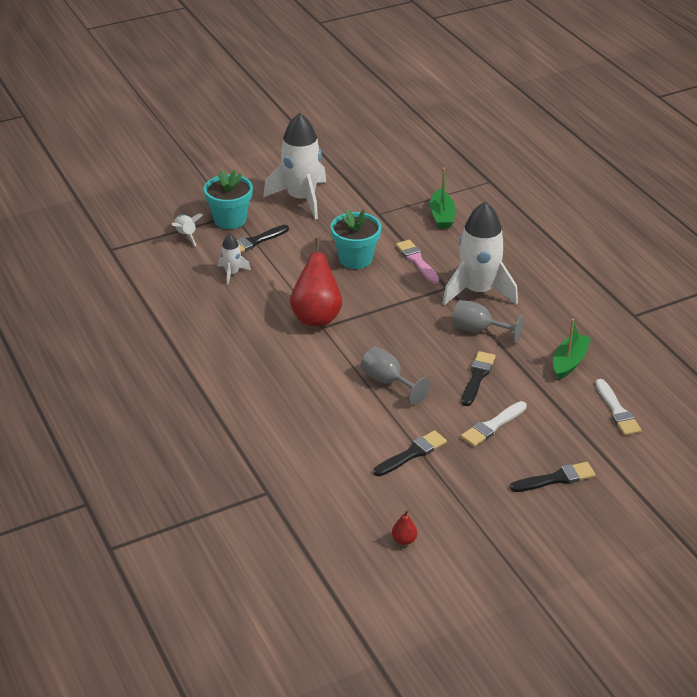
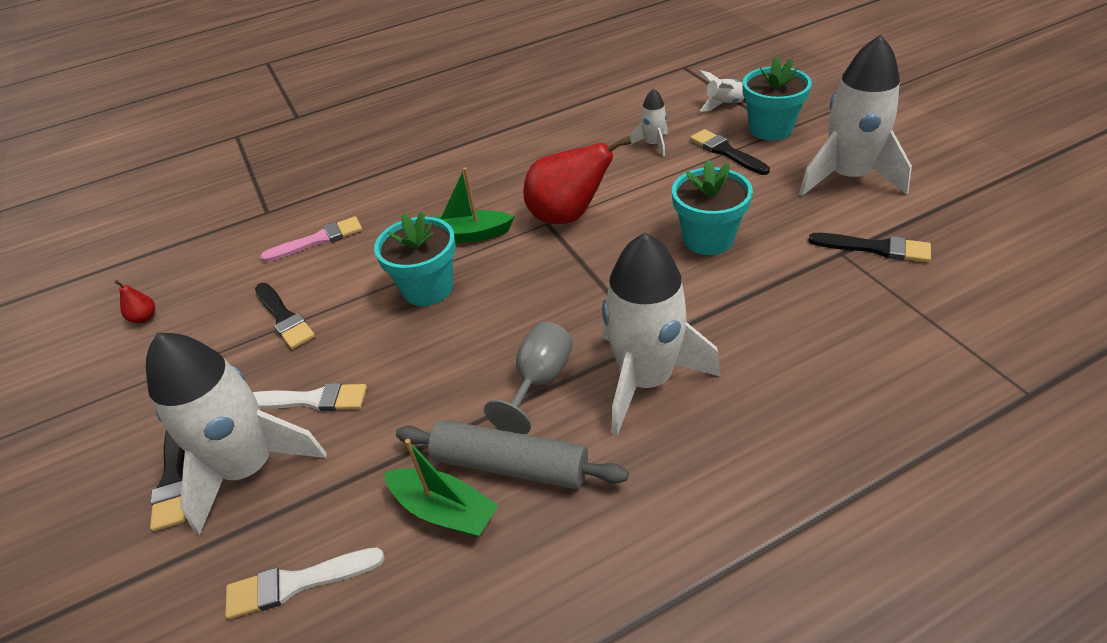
camera: 95 degrees right, 5 degrees up
grey goblet [361,347,431,405] -> turquoise flower pot [374,212,456,306]
pink brush [396,240,439,284] -> pink brush moved to [260,216,362,262]
green boat [430,167,455,229] -> green boat moved to [435,167,514,243]
white brush [461,401,527,447] -> white brush turned 135 degrees clockwise [253,383,367,411]
black brush [462,351,496,406] -> black brush moved to [808,233,931,262]
none -> white rocket [146,333,327,535]
none -> grey rolling pin [396,420,629,489]

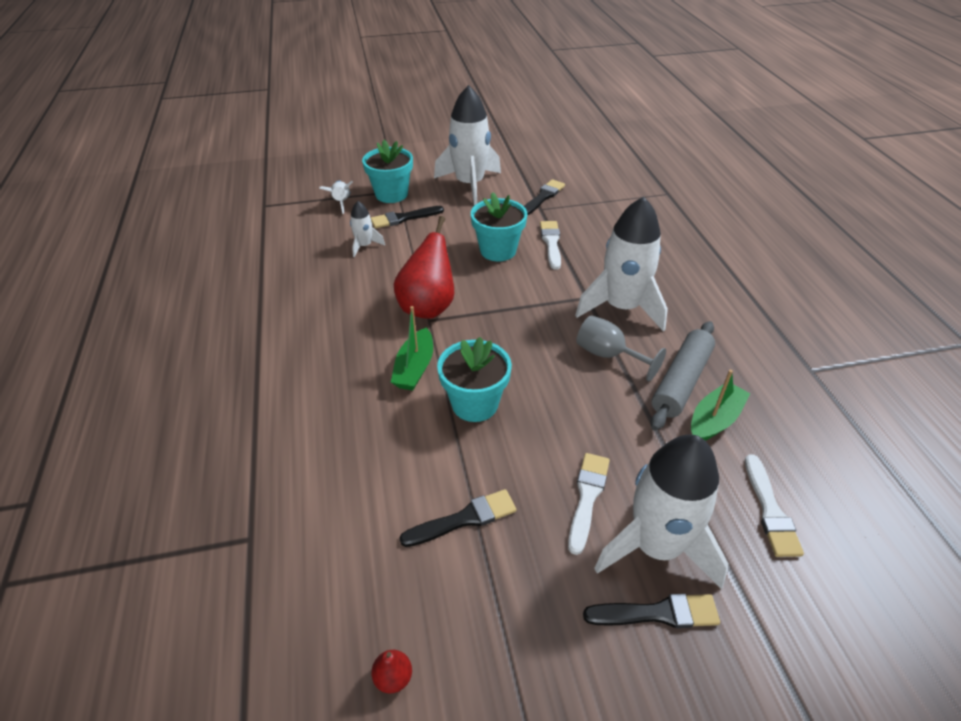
camera: 80 degrees left, 0 degrees up
pink brush [260,216,362,262] -> none
none -> white brush [540,221,561,270]

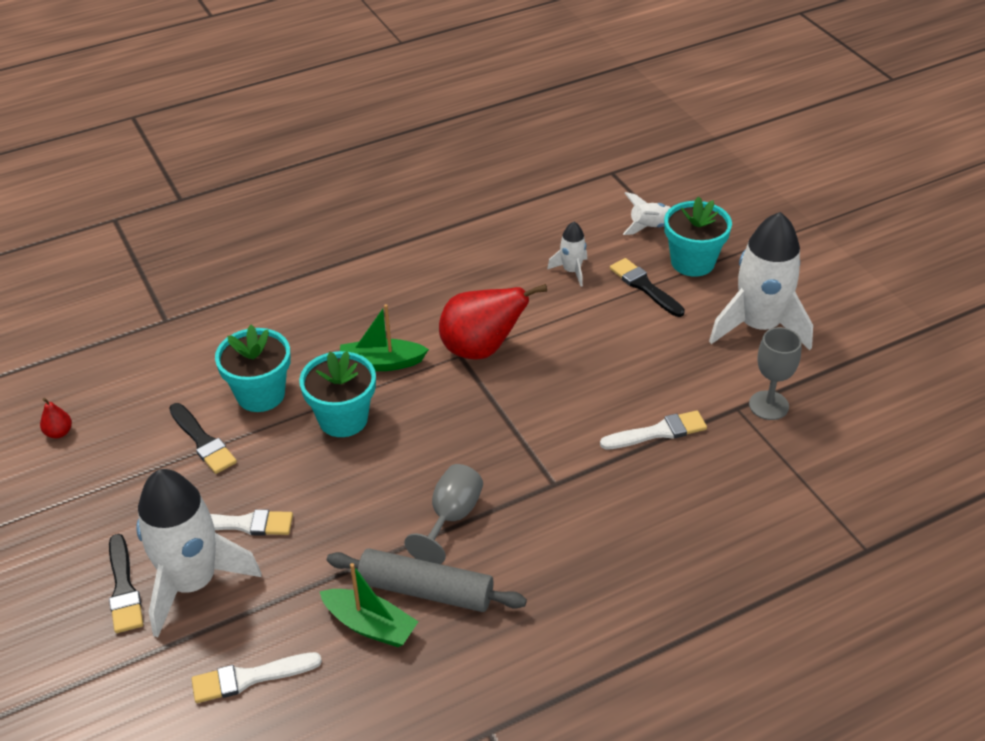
camera: 75 degrees right, 0 degrees up
turquoise flower pot [471,192,528,261] -> turquoise flower pot moved to [215,325,291,412]
black brush [524,179,565,216] -> grey goblet [749,327,802,420]
white rocket [575,197,668,331] -> none

